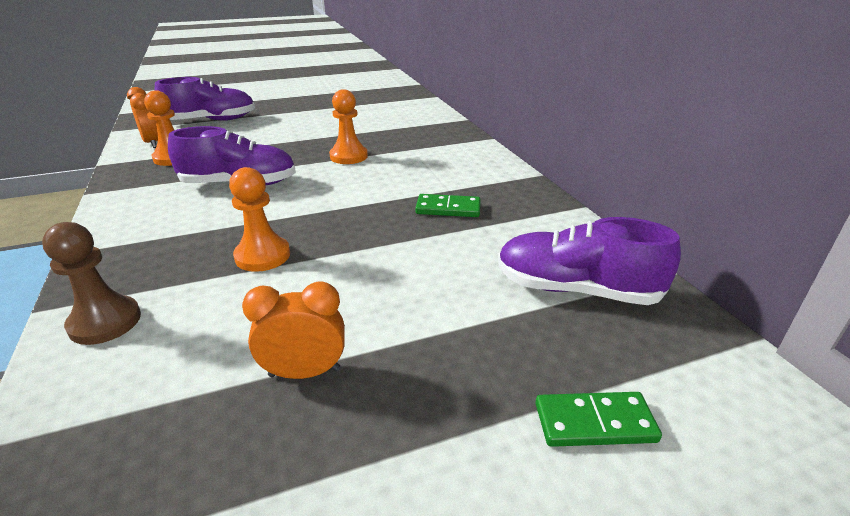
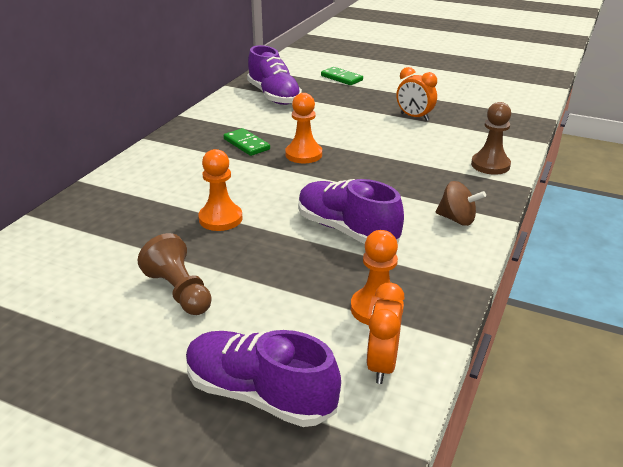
camera: 135 degrees left, 0 degrees up
orange pawn [229,167,290,272] -> orange pawn moved to [285,93,322,163]
none -> brown pawn [137,233,212,315]
none -> brown spinning top [436,181,486,226]

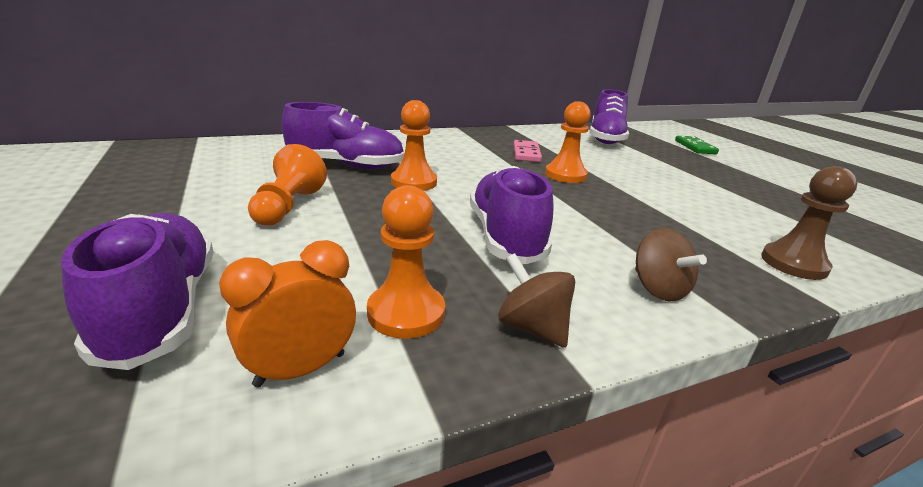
camera: 40 degrees right, 5 degrees down
brown pawn [137,233,212,315] -> orange pawn [248,144,327,226]
green domino [224,128,270,156] -> pink domino [513,140,542,162]
orange clock [396,67,437,121] -> none
none -> purple shoe [281,102,404,169]
none -> brown spinning top [498,253,575,347]

